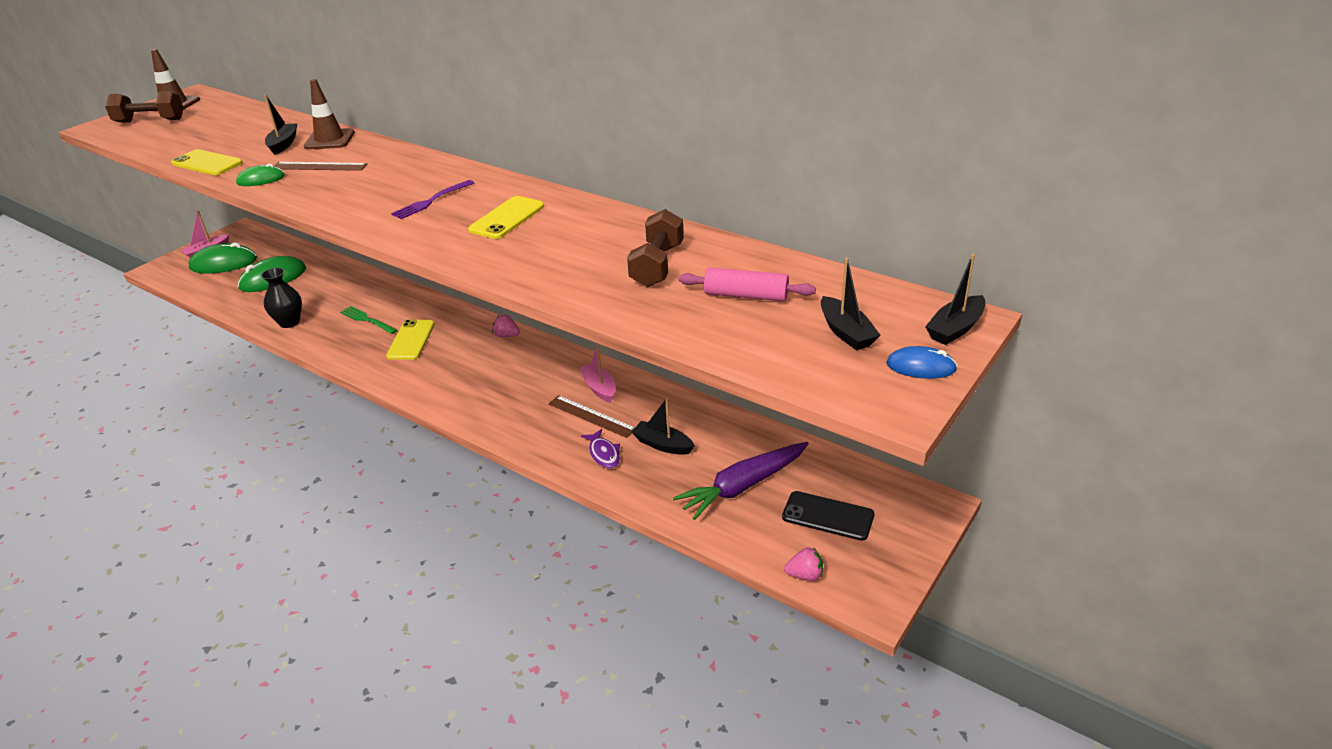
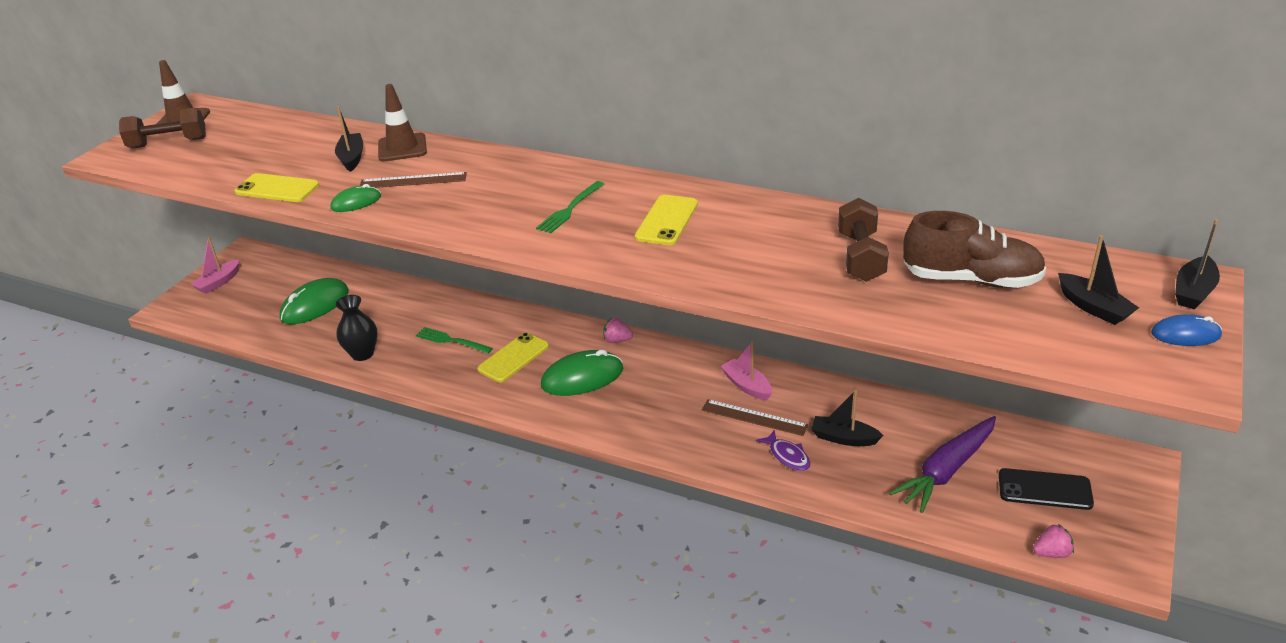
camera: 10 degrees left, 0 degrees up
green mouse [189,243,257,274] -> green mouse moved to [541,350,623,396]
yellow phone [386,320,435,360] -> yellow phone turned 45 degrees clockwise [477,333,549,382]
purple fork [391,180,474,219] -> green fork [536,181,604,233]
pink rolling pin [679,267,816,301] -> brown shoe [903,211,1046,288]

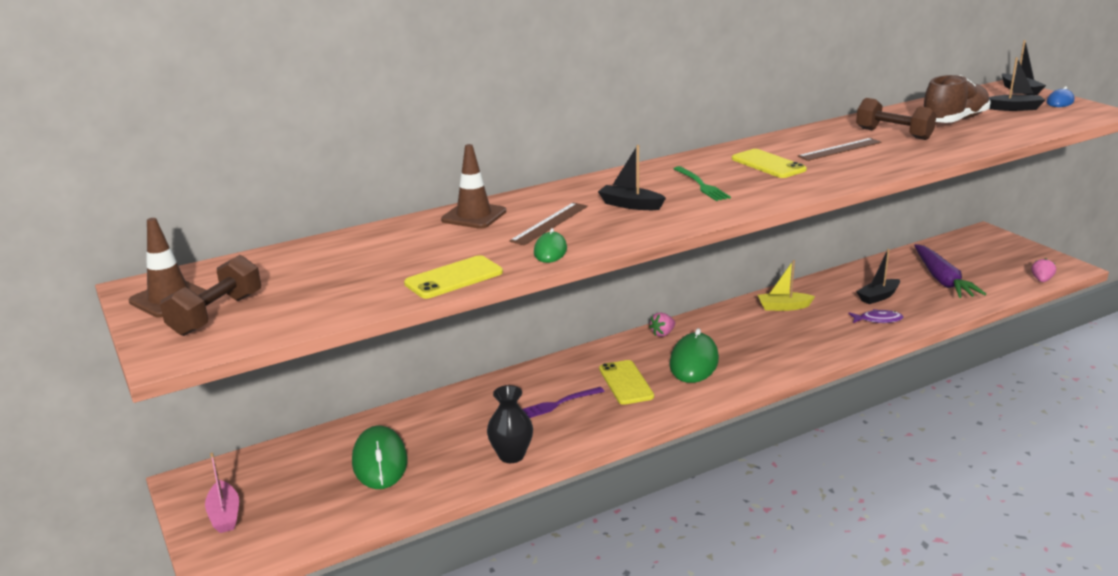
camera: 55 degrees left, 10 degrees down
black boat [335,106,363,172] -> black boat moved to [598,145,666,210]
green fork [416,327,493,354] -> purple fork [522,387,605,418]
brown ruler [702,399,808,436] -> brown ruler moved to [798,138,881,161]
pink boat [720,341,772,400] -> yellow boat [758,260,815,311]
black phone [999,468,1094,510] -> none

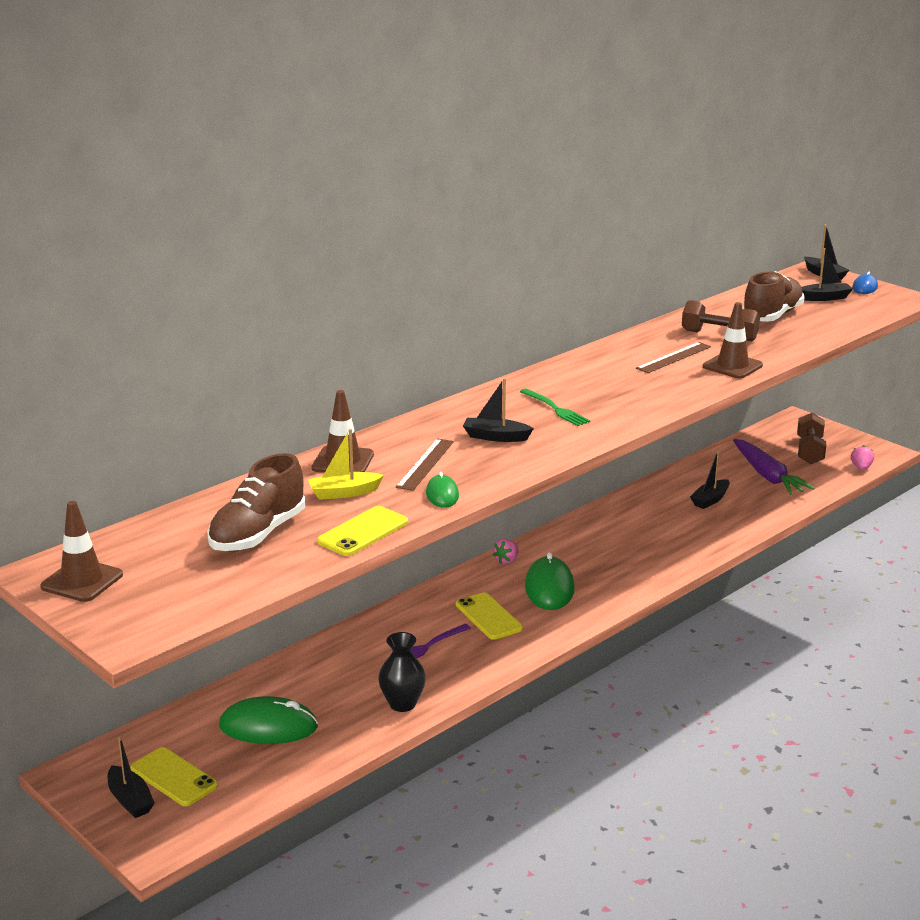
camera: 15 degrees left, 0 degrees up
brown dumbbell [160,255,261,336] -> brown dumbbell moved to [797,413,826,464]
pink boat [205,453,239,533] -> black boat [108,736,155,818]
green mouse [352,425,408,489] -> green mouse turned 60 degrees counterclockwise [219,696,318,744]
yellow phone [732,149,807,178] -> yellow phone moved to [131,747,218,806]
yellow boat [758,260,815,311] -> yellow boat moved to [308,429,384,500]
purple fish [848,309,903,323] -> none
none -> brown shoe [207,453,305,552]
none -> brown traffic cone [703,302,763,379]

